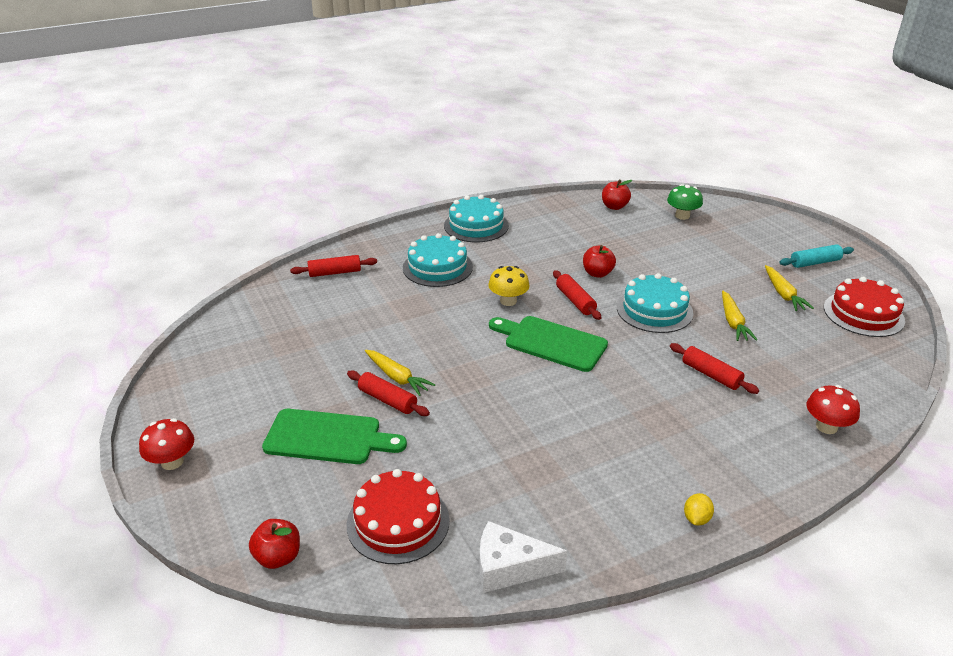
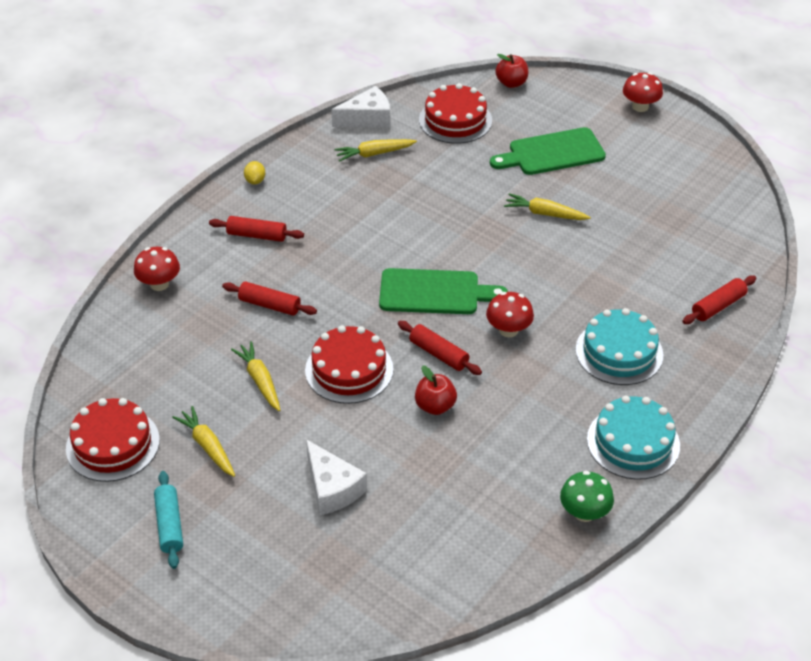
camera: 155 degrees right, 10 degrees up
red rolling pin [347,370,430,416] -> red rolling pin moved to [209,216,304,242]
yellow mushroom [488,266,530,306] -> red mushroom [486,292,534,337]
red apple [602,179,632,210] -> none
turquoise cake [617,273,693,333] -> red cake [305,325,393,404]
green mushroom [667,184,703,220] -> green mushroom moved to [560,471,614,522]
turquoise rolling pin [779,244,854,268] -> turquoise rolling pin turned 60 degrees counterclockwise [154,471,183,569]
none -> white cheese [306,439,367,515]
none -> yellow carrot [334,139,417,162]

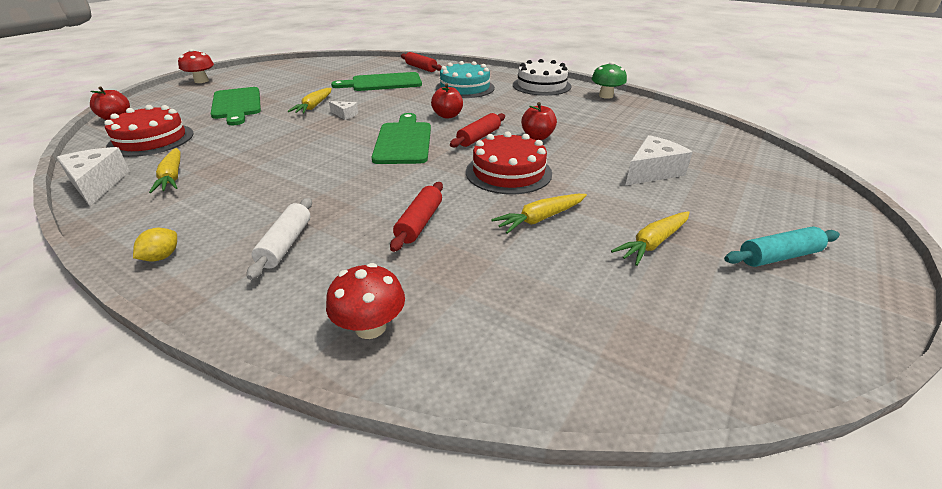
camera: 95 degrees left, 10 degrees down
red cake [66,398,160,482] -> none
red rolling pin [209,216,304,242] -> white rolling pin [247,198,312,280]
yellow lemon [244,161,265,185] -> yellow lemon turned 60 degrees counterclockwise [133,228,177,262]
red mushroom [486,292,534,337] -> red apple [431,83,463,119]
turquoise cake [587,396,680,480] -> white cake [513,59,571,96]
none -> white cheese [329,101,358,120]
none -> green cutting board [331,72,422,91]

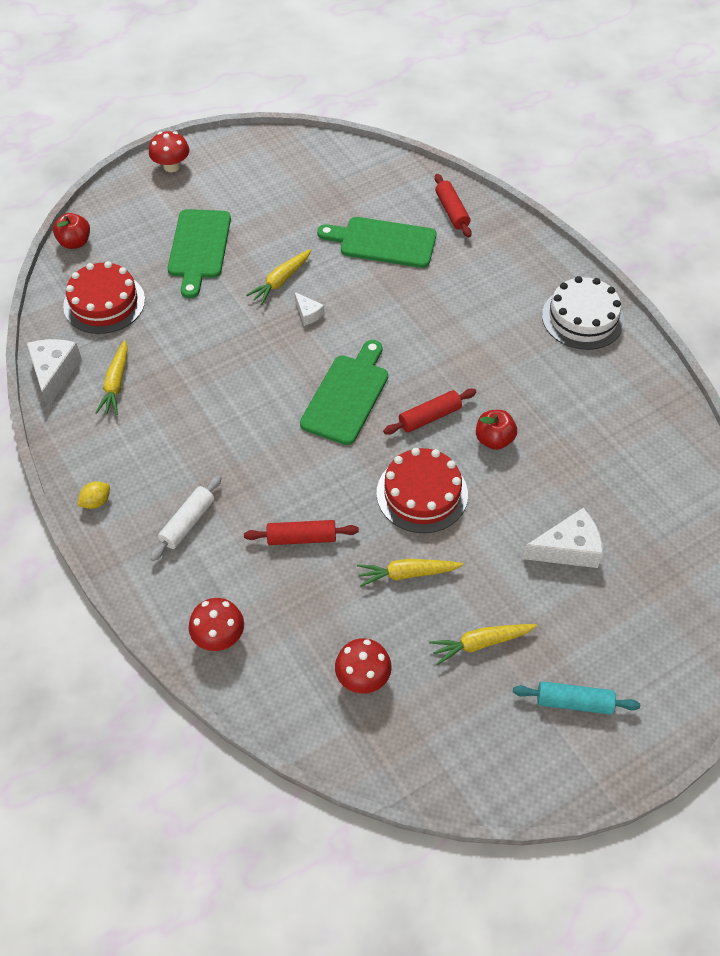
camera: 25 degrees right, 20 degrees up
red rolling pin [390,182,443,252] -> red rolling pin turned 45 degrees clockwise [244,520,359,545]
red apple [431,83,463,119] -> none
turquoise cake [436,61,495,98] -> none
green mushroom [591,62,627,99] -> none
none -> red mushroom [335,638,392,694]

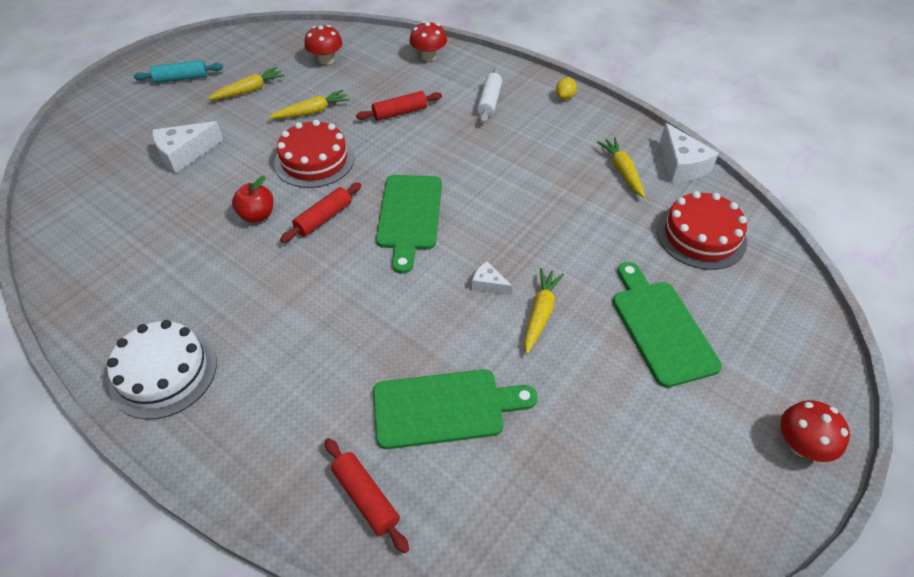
camera: 160 degrees right, 5 degrees down
red apple [53,213,90,249] -> none

